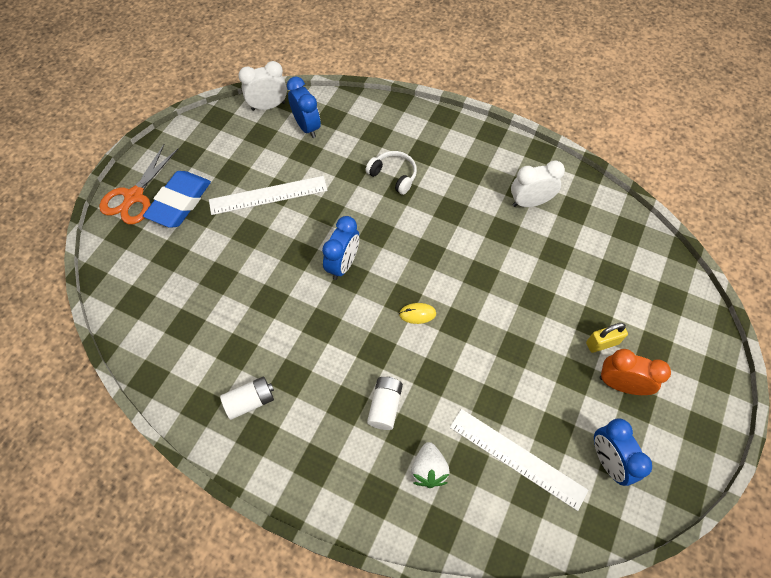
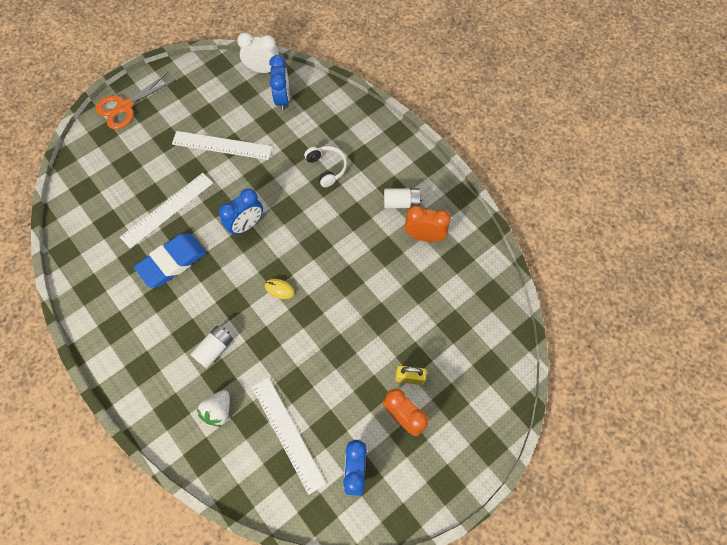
camera: 25 degrees right, 5 degrees up
blue eraser [143,171,211,228] -> blue eraser moved to [134,233,206,288]
white battery [220,376,274,420] -> white battery moved to [384,188,422,208]
white clock [511,160,565,207] -> orange clock [404,205,451,242]
none -> white ruler [120,173,213,249]

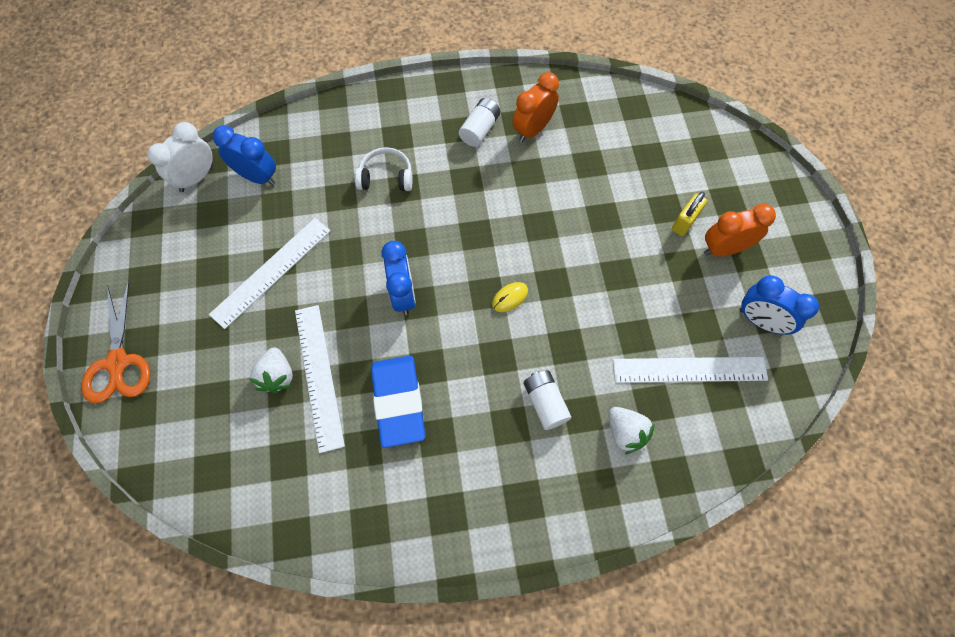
camera: 60 degrees left, 0 degrees up
none -> white strawberry [249,347,293,394]

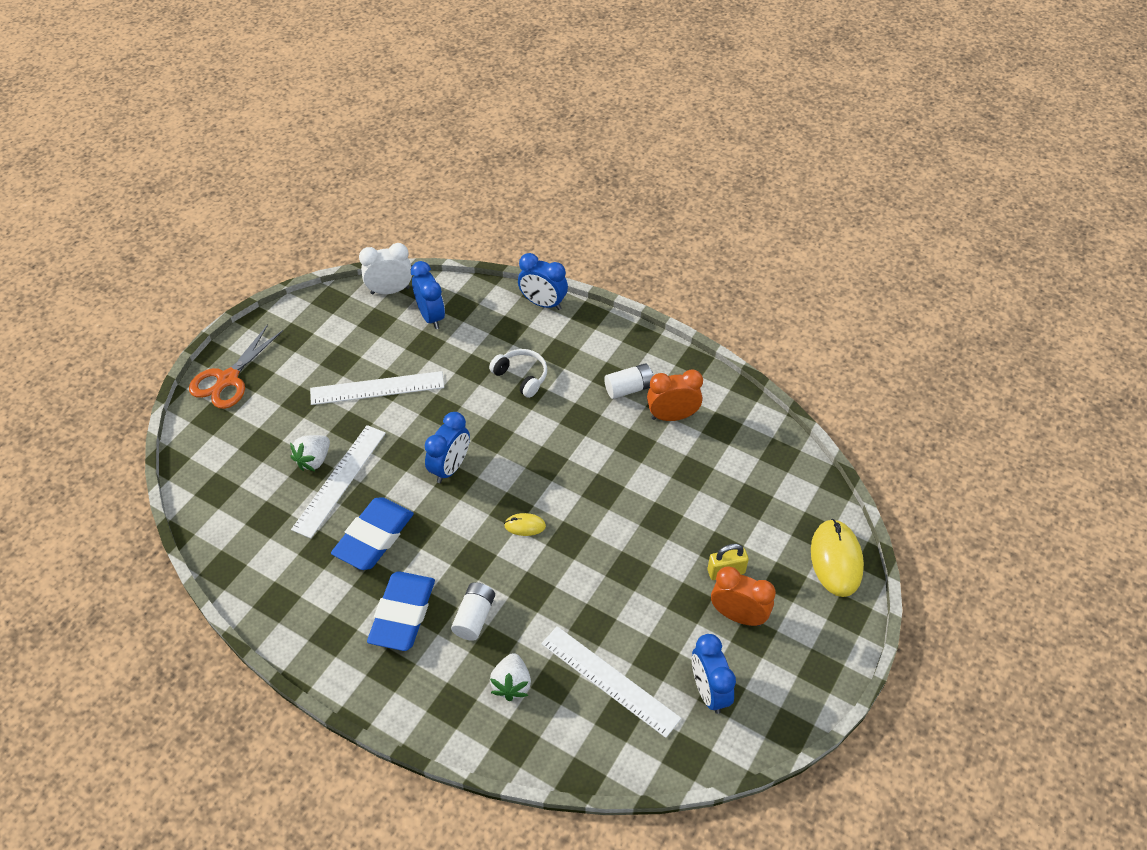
camera: 40 degrees right, 15 degrees down
none -> blue eraser [367,571,435,651]
none -> blue clock [518,253,568,310]
none -> yellow mouse [811,519,864,597]

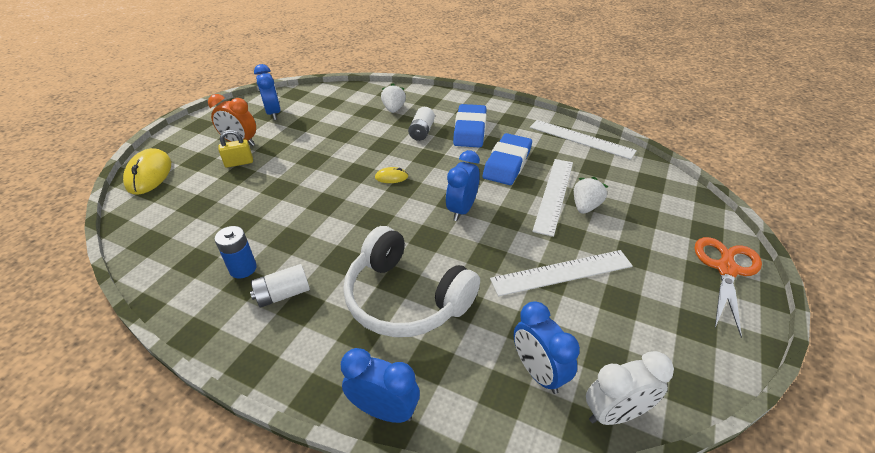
camera: 175 degrees right, 10 degrees down
white headphones [489,349,547,398] -> white headphones [343,226,480,337], size x1.97
white ruler [541,626,681,738] -> white ruler moved to [530,120,637,160]
orange clock [647,369,703,421] -> blue battery [215,226,257,278]

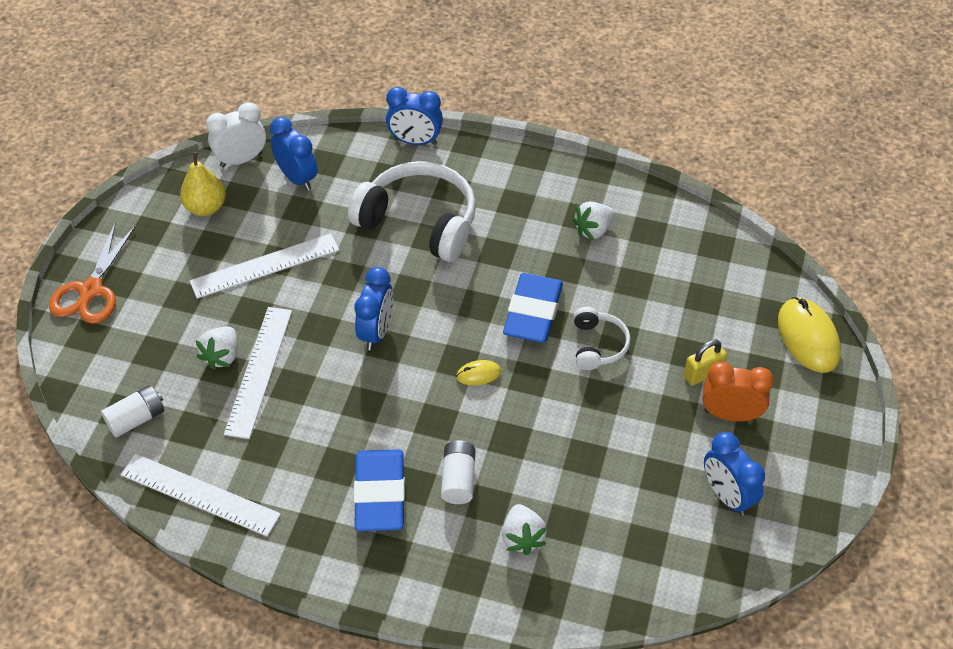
camera: 170 degrees right, 10 degrees up
blue battery [215,226,257,278] -> white strawberry [572,202,615,240]
white battery [250,264,310,308] -> white battery moved to [101,385,165,438]
blue eraser [483,133,532,185] -> blue eraser moved to [503,273,563,343]
none -> yellow pear [180,151,226,216]
none -> white headphones [574,307,631,370]

